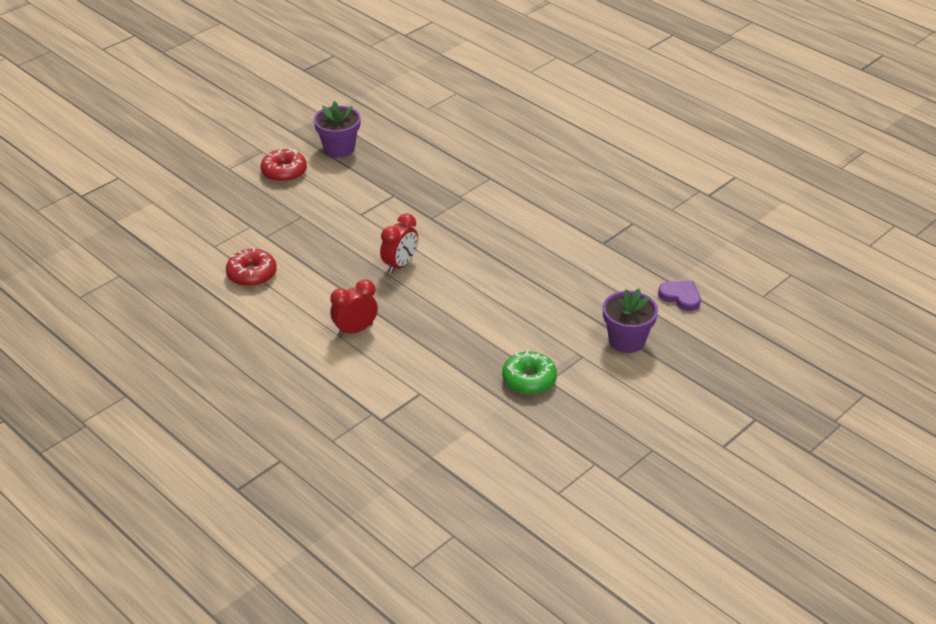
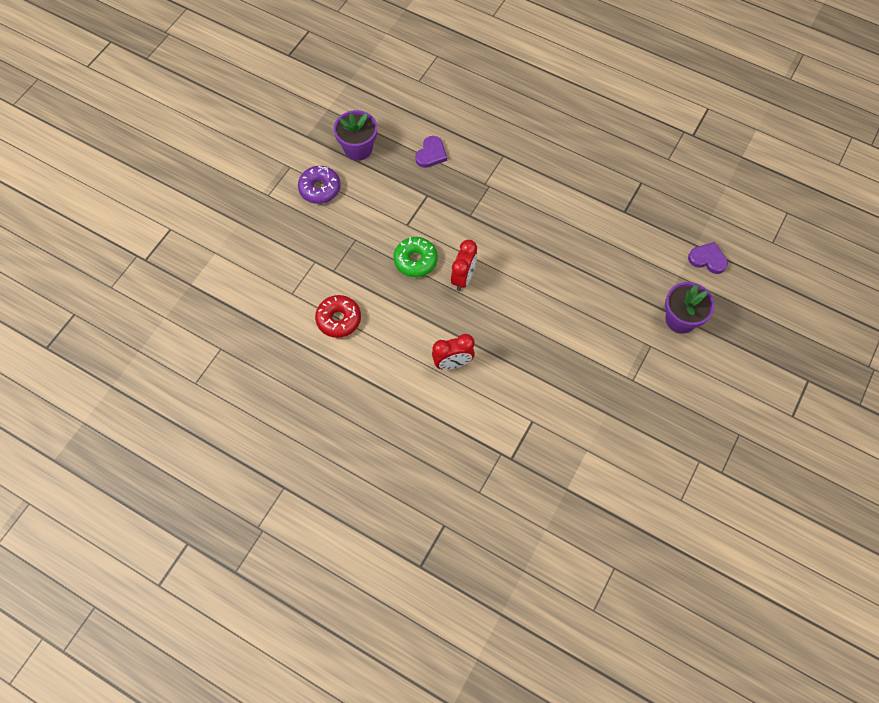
camera: 15 degrees left, 25 degrees up
red donut [260,149,307,183] -> purple donut [298,166,341,204]
red clock [330,279,378,337] -> red clock turned 150 degrees counterclockwise [432,334,475,370]
green donut [502,350,557,395] -> green donut moved to [393,237,438,277]
none -> purple heart [415,136,447,168]

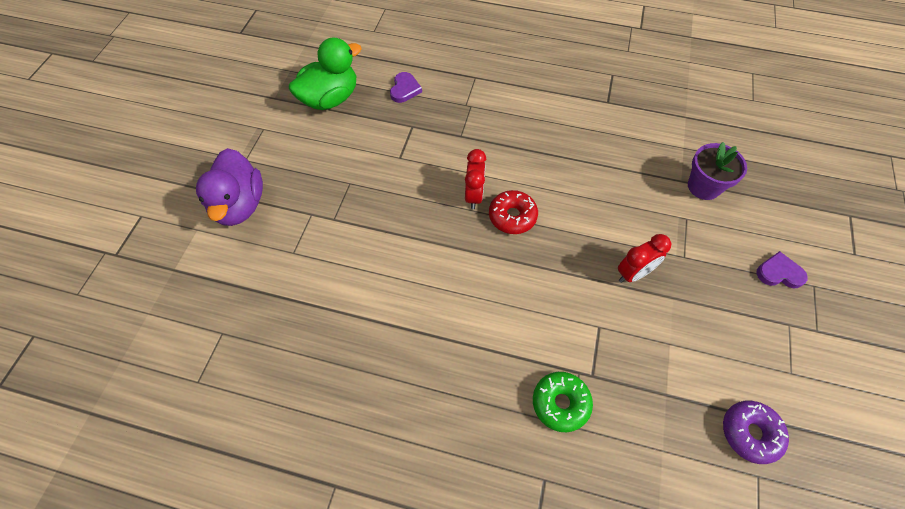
camera: 15 degrees left, 5 degrees down
purple donut [298,166,341,204] -> purple donut moved to [723,401,789,464]
red donut [315,295,361,338] -> red donut moved to [489,190,538,234]
purple flower pot [334,110,377,161] -> green duck [289,38,362,110]
green donut [393,237,438,277] -> green donut moved to [533,372,593,432]
red clock [432,334,475,370] -> red clock moved to [618,234,671,283]
purple heart [688,242,728,274] -> purple heart moved to [756,251,808,288]
none -> purple duck [196,148,263,226]

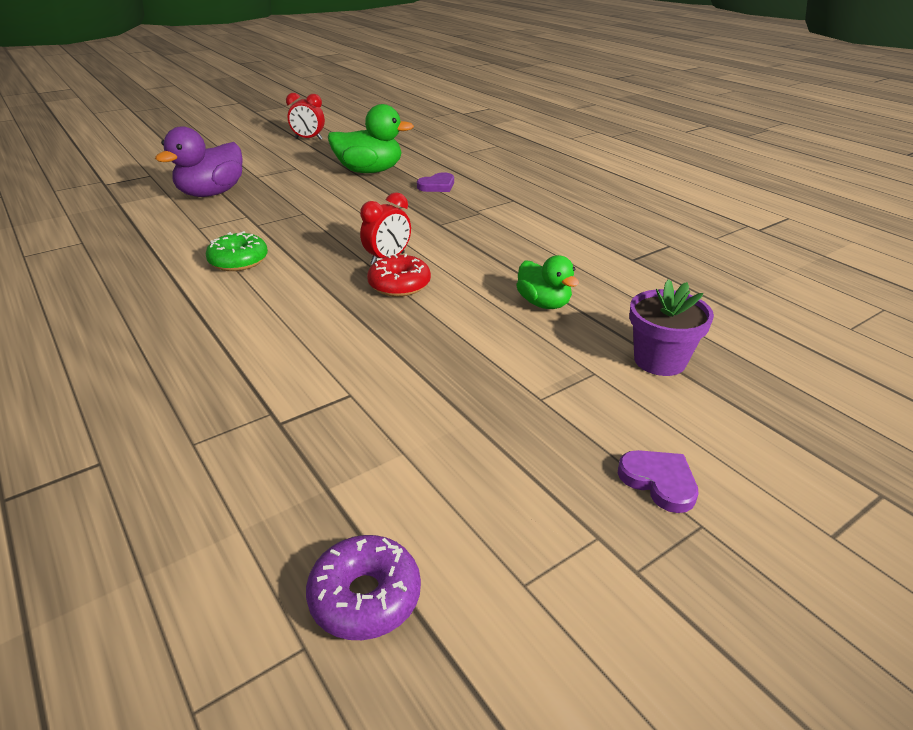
camera: 40 degrees right, 25 degrees down
green donut [533,372,593,432] -> green donut moved to [206,231,268,271]
red clock [618,234,671,283] -> red clock moved to [286,93,325,140]
none -> green duck [516,255,579,309]

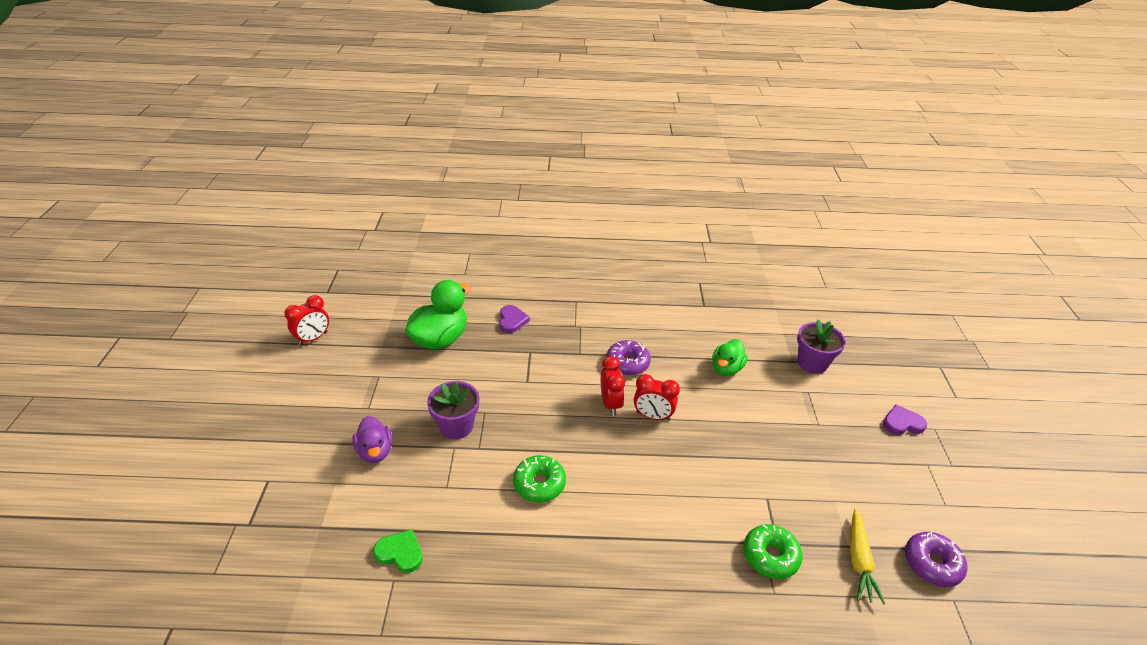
camera: 55 degrees left, 5 degrees up
purple duck [155,126,243,197] -> purple duck [353,416,392,463], size x0.61
red donut [367,254,431,297] -> red clock [634,374,680,421]
green duck [516,255,579,309] -> green duck turned 120 degrees clockwise [712,339,748,376]
none -> green heart [373,529,423,573]
none -> purple flower pot [427,381,479,439]
none -> purple donut [606,340,651,375]
none -> green donut [744,524,803,579]
none -> yellow carrot [850,509,885,604]

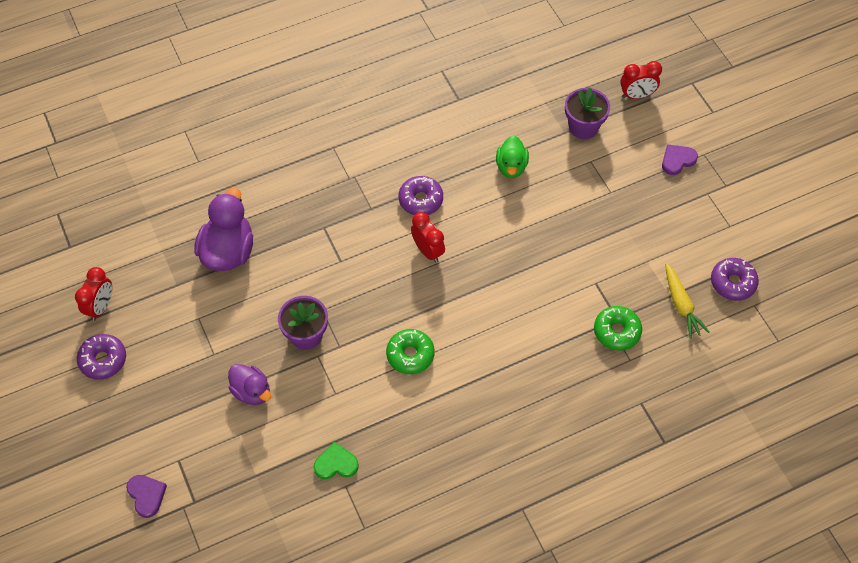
camera: 25 degrees left, 20 degrees up
green duck [405,280,471,349] -> purple duck [194,188,253,271]
purple heart [499,305,530,333] -> purple heart moved to [126,475,167,518]
red clock [634,374,680,421] -> red clock moved to [620,61,662,99]
none -> purple donut [77,334,126,380]

